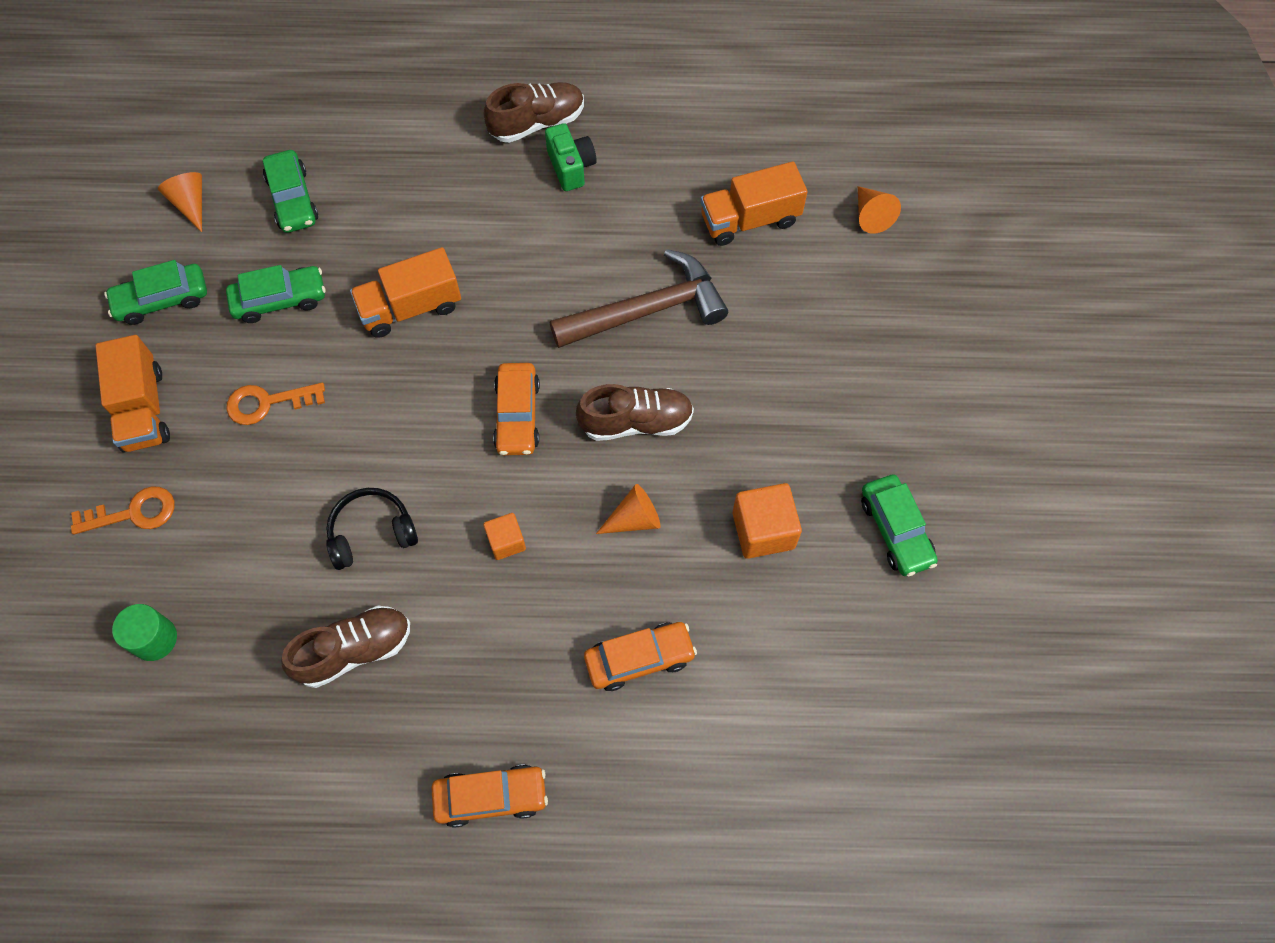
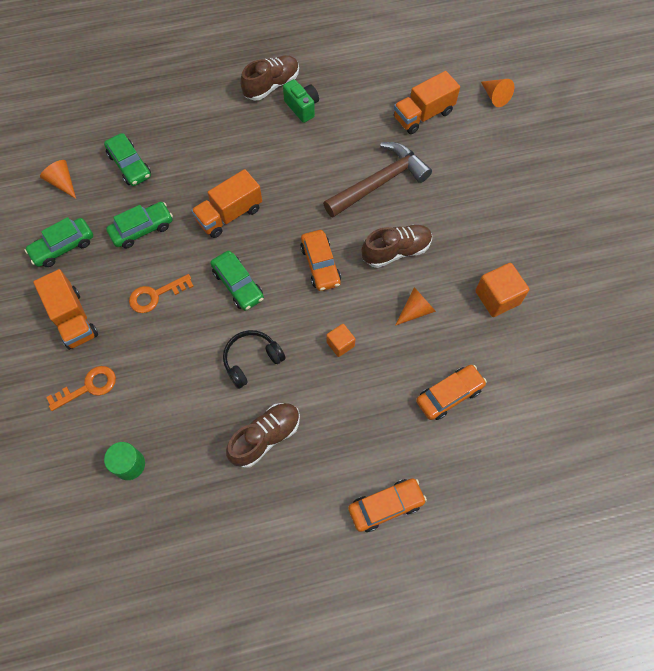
camera: 15 degrees left, 0 degrees up
green car [861,475,938,576] -> green car moved to [211,251,264,311]

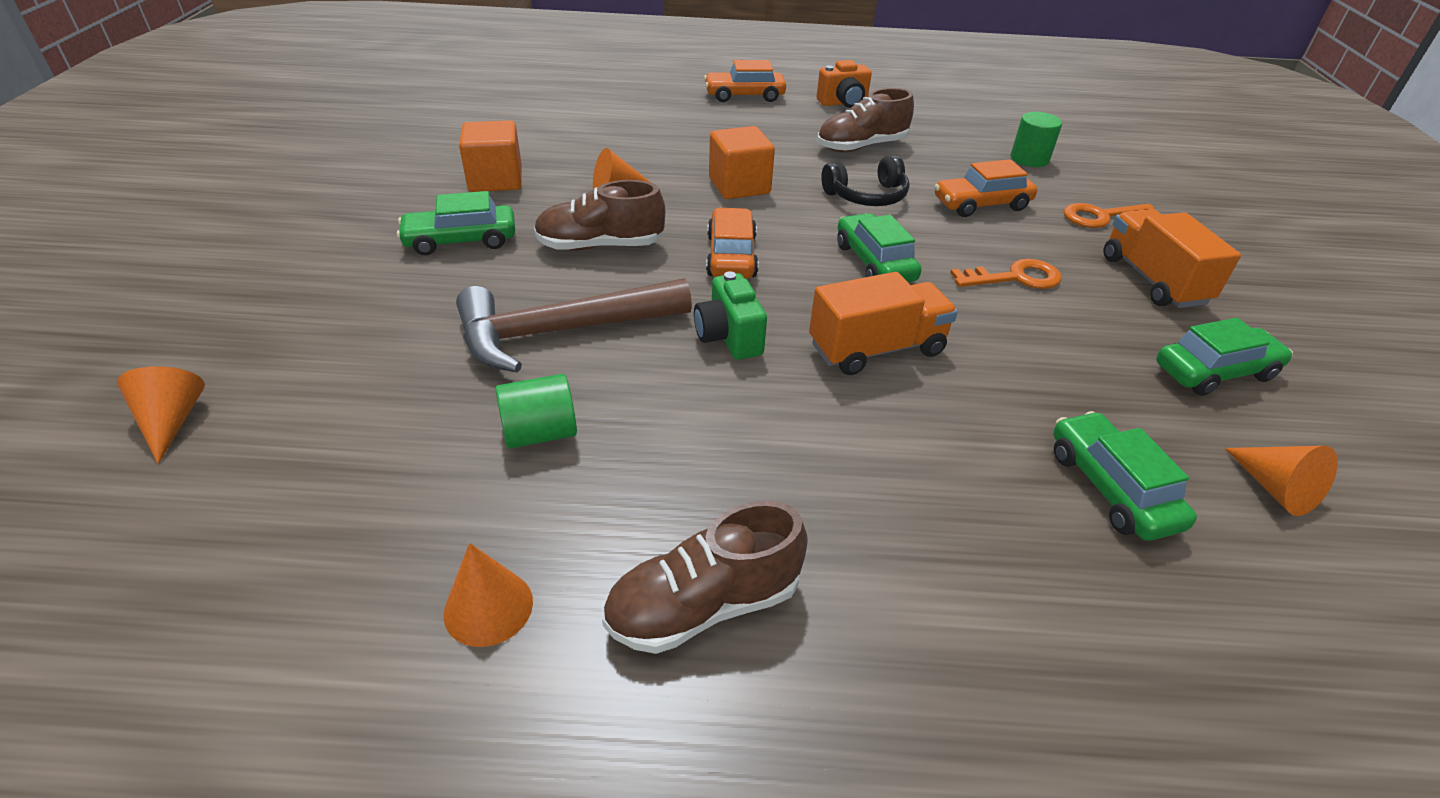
camera: 165 degrees left, 25 degrees down
green car [106,202,173,248] -> green car moved to [397,191,515,255]
green camera [283,79,319,123] -> green camera moved to [694,271,767,360]
orange cube [326,324,355,357] -> orange cube [709,126,775,199], size x1.68
orange truck [394,71,460,134] -> none
orange car [416,365,487,420] -> orange car moved to [934,159,1037,217]
none -> orange cone [443,543,533,647]
none -> green cylinder [495,374,577,449]
none -> orange camera [817,60,872,108]

